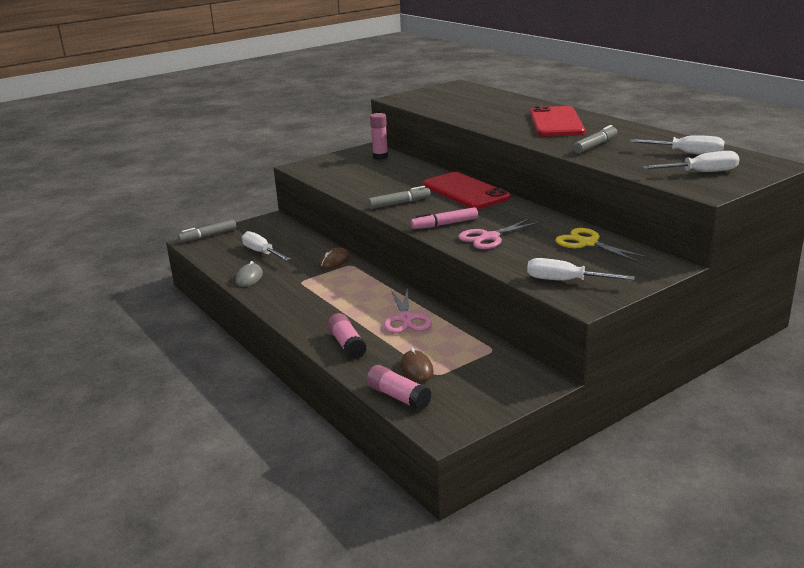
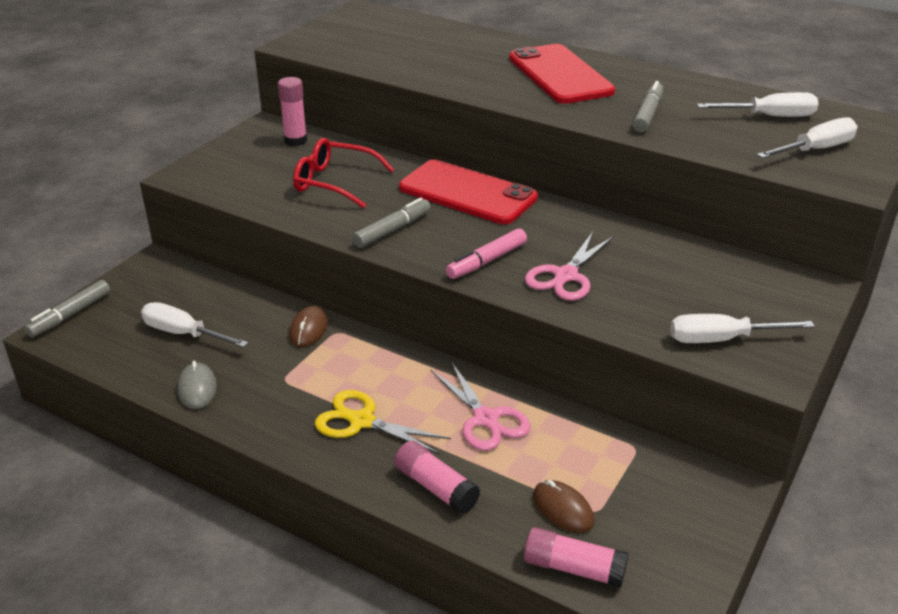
camera: 25 degrees left, 10 degrees up
yellow scissors [555,228,649,262] -> yellow scissors moved to [315,390,451,454]
none -> red glasses [293,138,395,209]

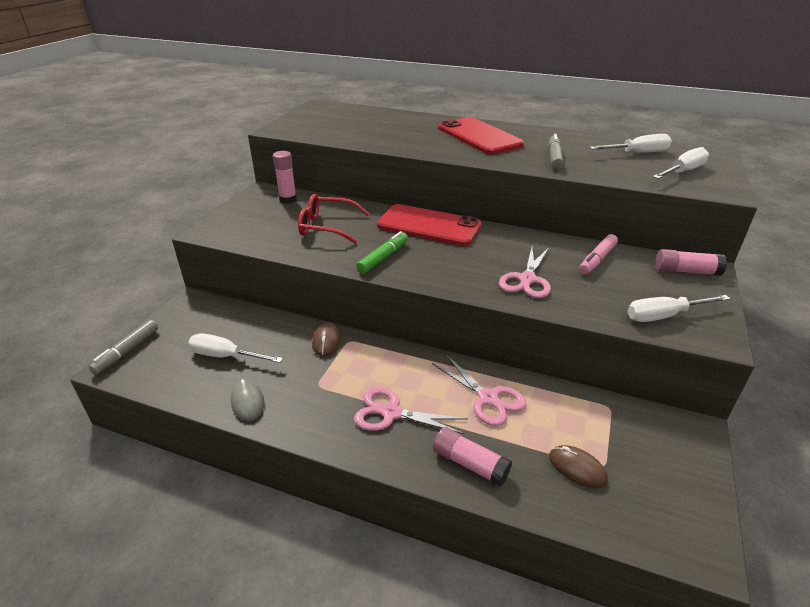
camera: 10 degrees left, 0 degrees up
yellow scissors [315,390,451,454] -> pink scissors [354,388,468,434]
grey marker [352,198,431,248] -> green marker [356,231,408,274]
pink marker [446,228,527,279] -> pink marker moved to [579,234,618,274]
pink glue stick [524,527,629,588] -> pink glue stick moved to [655,249,727,276]

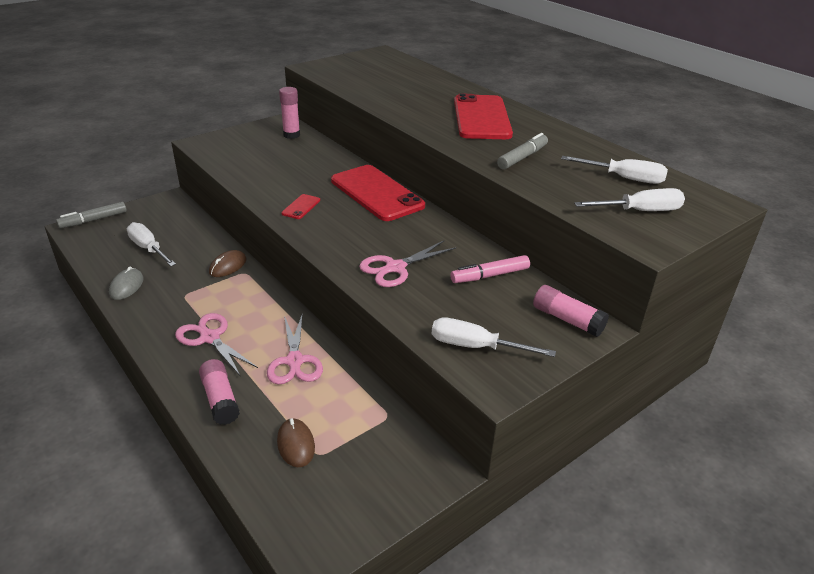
camera: 30 degrees right, 0 degrees up
red glasses [298,194,370,244] -> none
green marker [356,231,408,274] -> red phone [281,194,320,219]

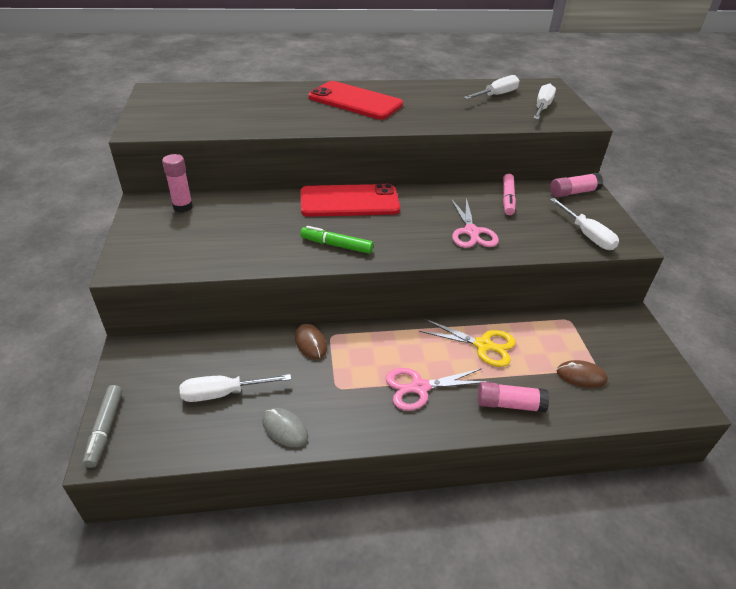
camera: 60 degrees left, 5 degrees up
pink scissors [267,313,323,384] -> yellow scissors [419,319,516,367]
red phone [281,194,320,219] -> green marker [300,226,373,254]
white screwdriver [432,318,556,357] -> white screwdriver turned 75 degrees counterclockwise [550,198,619,250]
grey marker [497,133,548,169] -> none

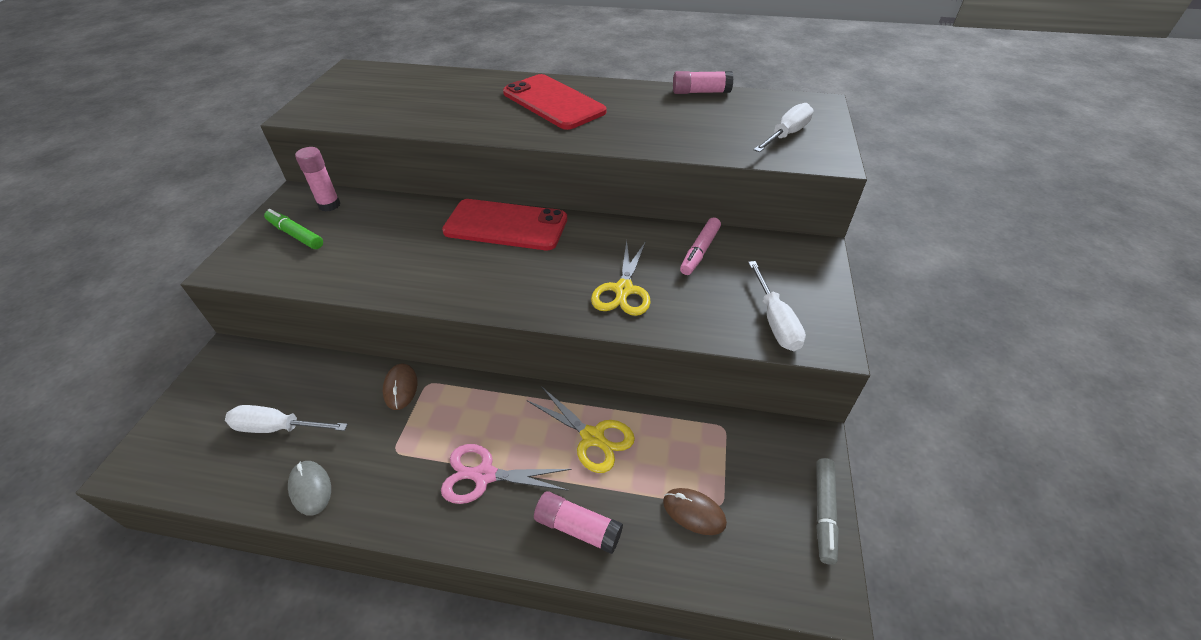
camera: 20 degrees right, 5 degrees up
grey marker [83,385,122,468] -> grey marker moved to [816,458,839,565]
green marker [300,226,373,254] -> green marker moved to [264,209,323,249]
pink scissors [451,198,499,248] -> yellow scissors [591,241,651,316]
white screwdriver [463,75,520,99] -> none
pink glue stick [550,173,603,197] -> pink glue stick moved to [673,71,733,94]

